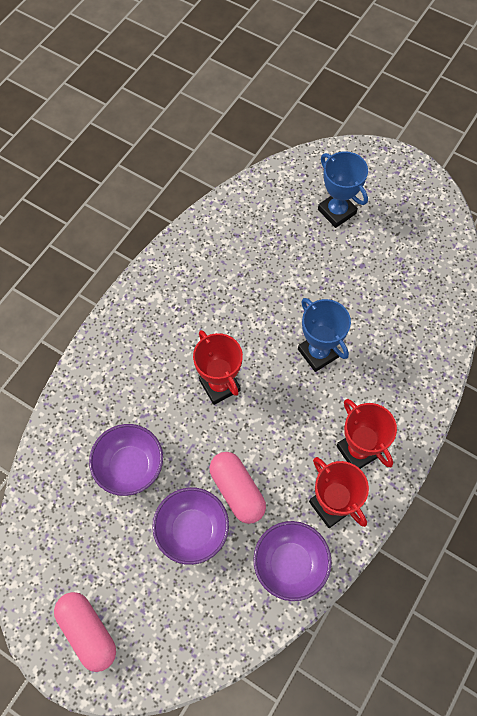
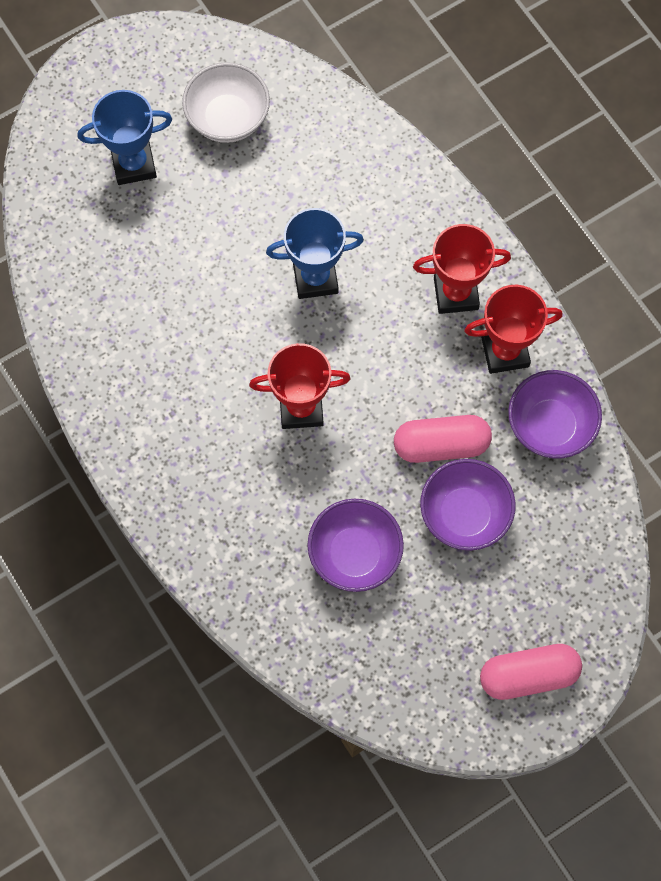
camera: 65 degrees left, 5 degrees up
none -> white bowl [182,62,270,143]

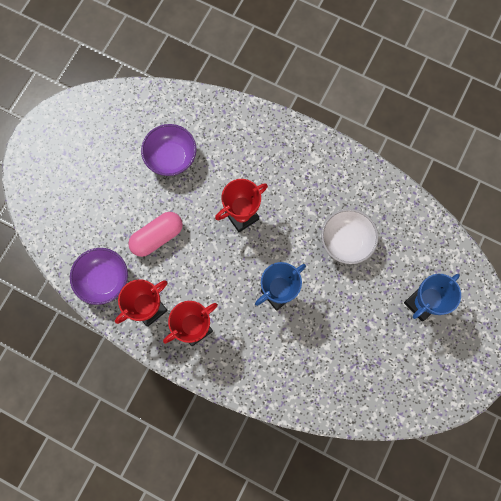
camera: 150 degrees right, 5 degrees up
white bowl [182,62,270,143] -> white bowl moved to [321,209,379,264]
purple bowl [420,459,516,551] -> none
pink capsule [480,644,582,700] -> none

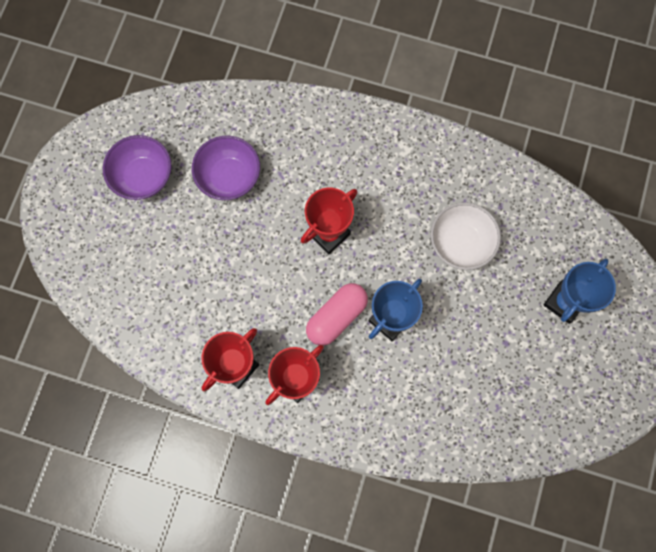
camera: 10 degrees left, 0 degrees up
purple bowl [70,248,128,305] -> purple bowl moved to [103,135,172,200]
pink capsule [128,212,183,257] -> pink capsule moved to [306,283,368,346]

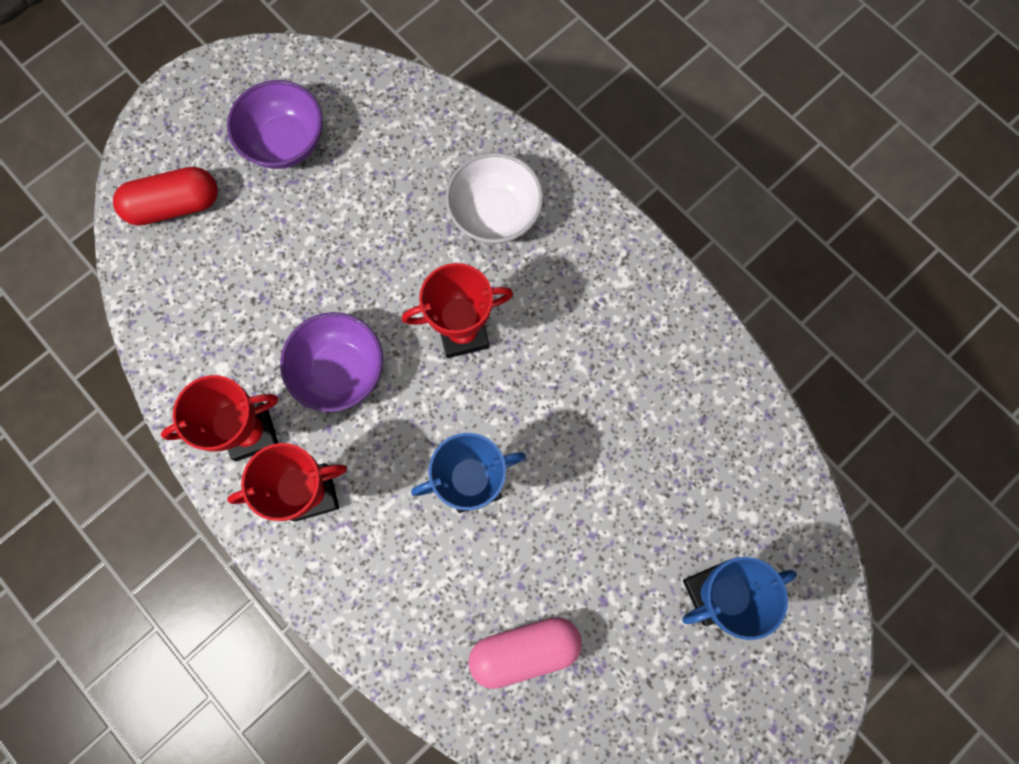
camera: 30 degrees right, 0 degrees up
purple bowl [192,136,260,200] -> purple bowl moved to [280,312,383,412]
pink capsule [306,283,368,346] -> pink capsule moved to [469,617,582,689]
white bowl [431,202,501,270] -> white bowl moved to [445,152,543,244]
none -> red capsule [113,167,218,226]

